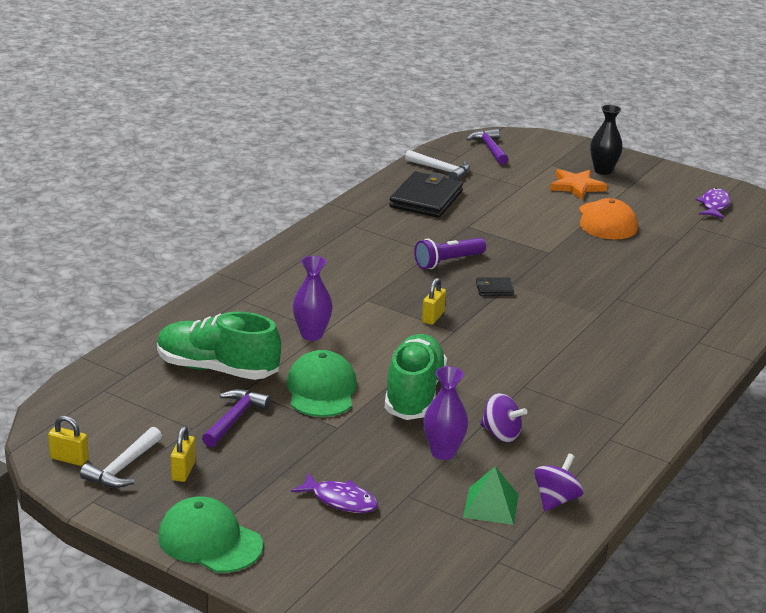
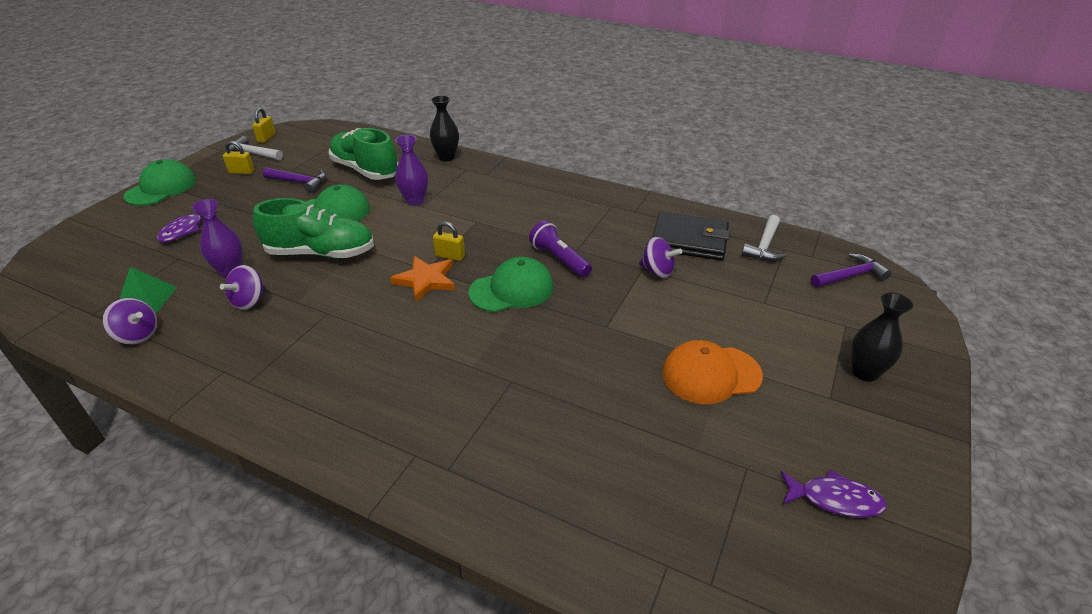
camera: 85 degrees right, 10 degrees up
green shoe [157,312,281,380] -> green shoe turned 60 degrees counterclockwise [329,128,399,180]
black wallet [476,277,514,296] -> green cap [468,257,554,312]
orange star [550,169,607,200] -> orange star moved to [390,256,455,302]
none -> black vase [430,95,459,161]
none -> purple spinning top [639,237,682,278]

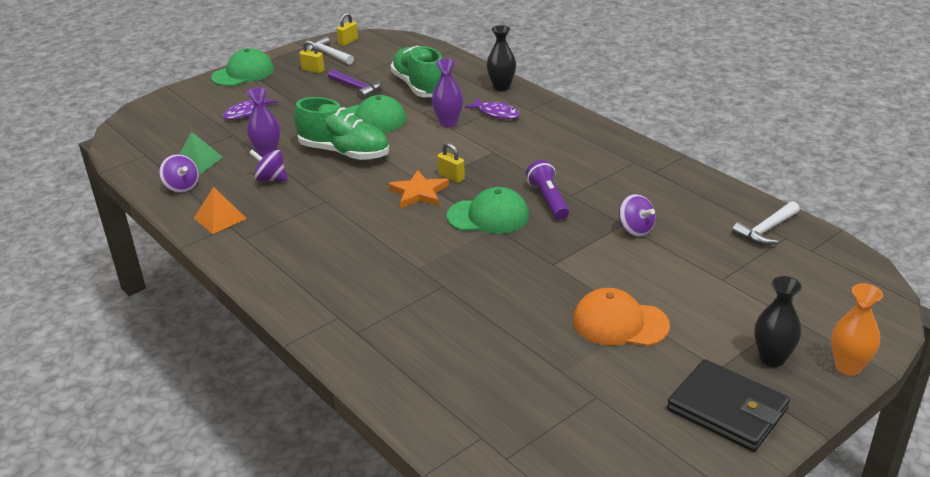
camera: 25 degrees right, 5 degrees down
purple spinning top [220,265,265,310] -> purple spinning top turned 60 degrees clockwise [249,150,288,182]
black wallet [652,212,730,261] -> black wallet moved to [667,359,790,452]
purple fish [781,470,887,518] -> purple fish moved to [464,98,520,120]
purple hammer [811,253,891,288] -> none
none -> orange pyramid [194,187,247,234]
none -> orange vase [831,283,883,376]

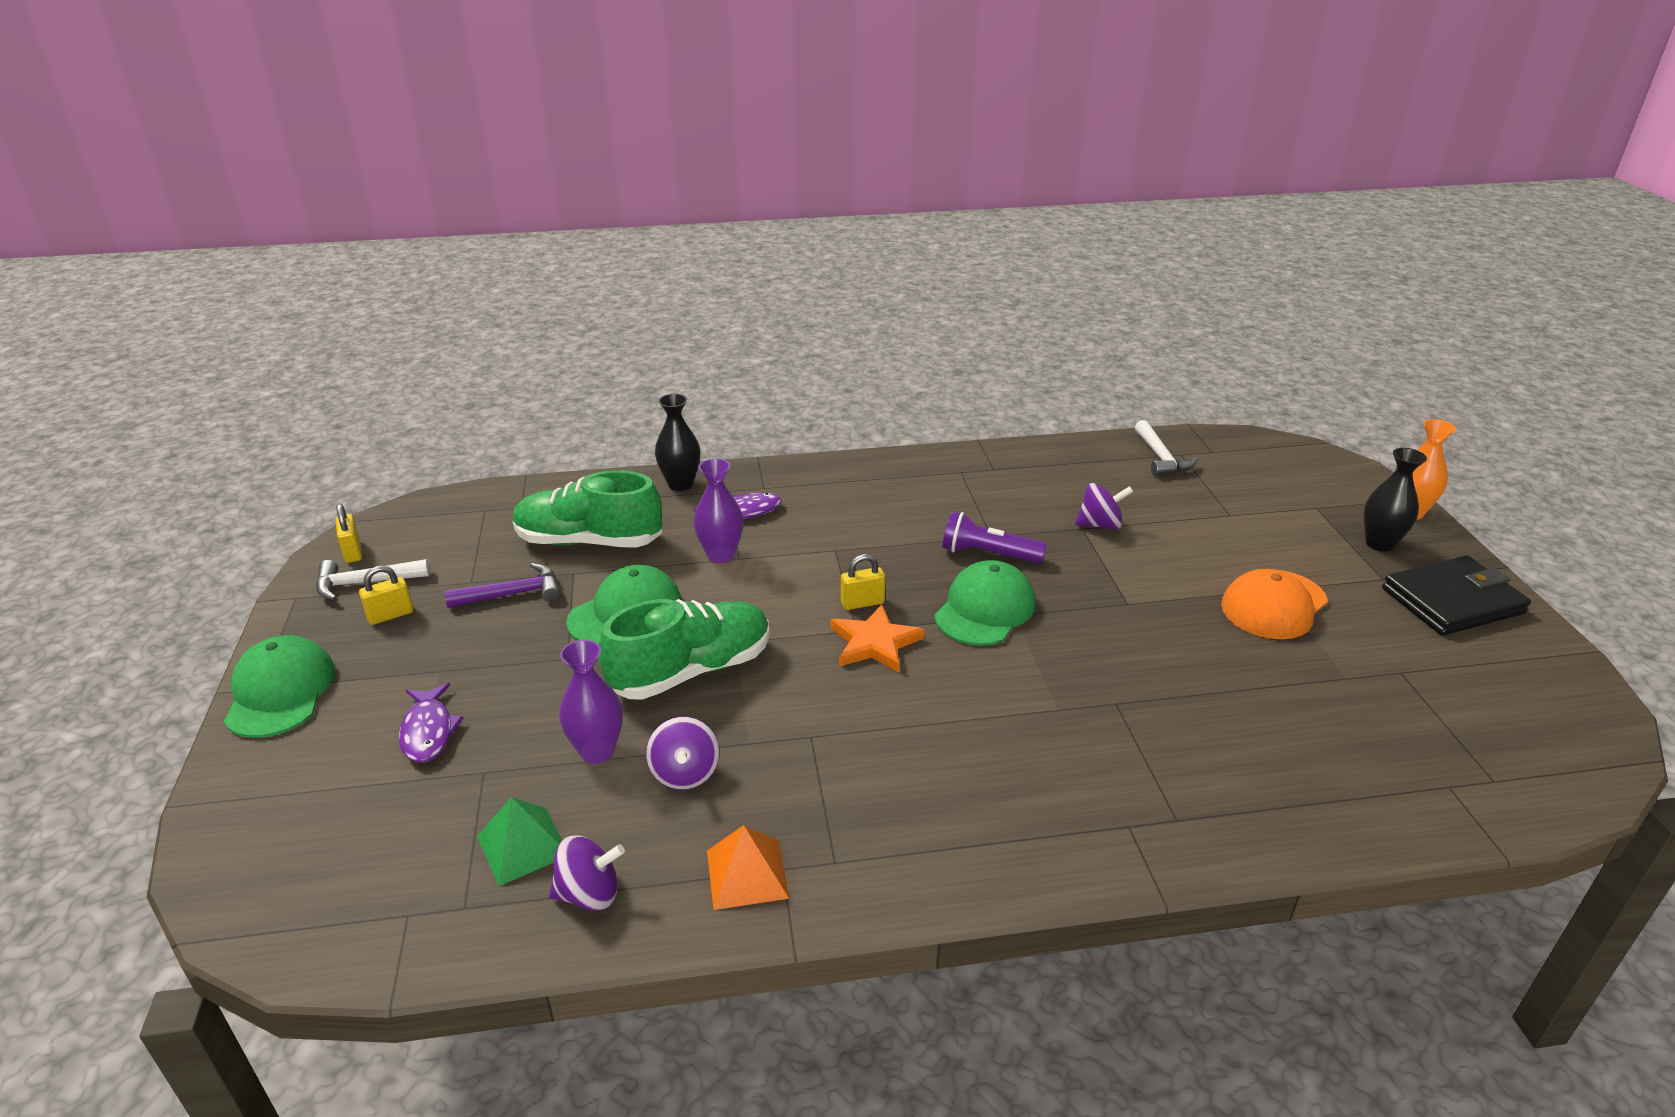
camera: 60 degrees left, 0 degrees up
purple spinning top [249,150,288,182] -> purple spinning top turned 60 degrees counterclockwise [646,717,719,790]

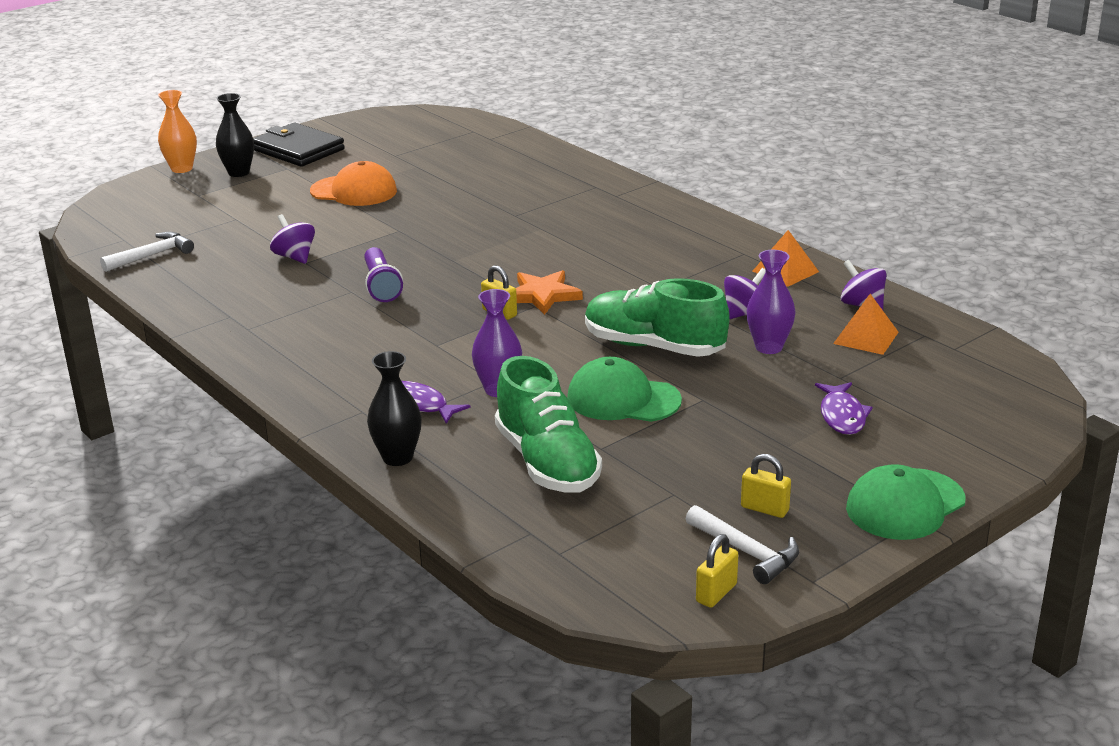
camera: 120 degrees left, 5 degrees down
purple fish [399,683,463,763] -> purple fish turned 135 degrees clockwise [815,382,873,435]
purple hammer [444,563,560,608] -> none
green pyramid [477,797,562,886] -> orange pyramid [833,294,899,355]
green cap [934,560,1035,646] -> none

